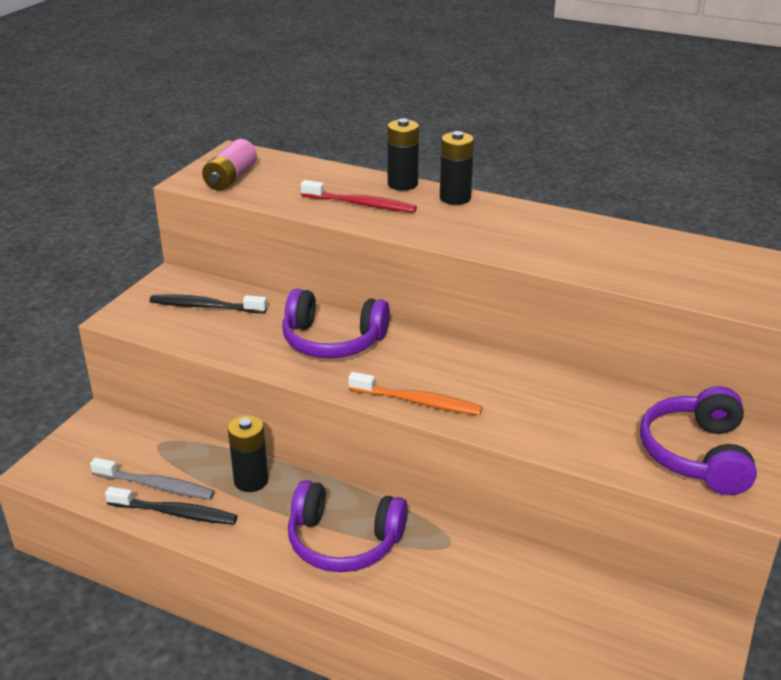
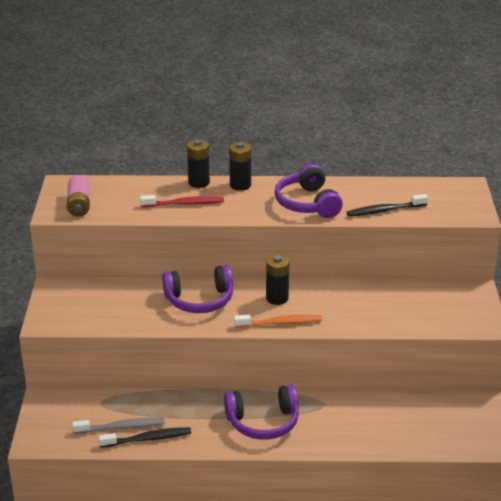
camera: 25 degrees left, 0 degrees up
black toothbrush [150,294,267,313] -> black toothbrush moved to [346,194,428,217]
black battery [228,415,268,492] -> black battery moved to [266,254,289,305]
purple headphones [640,386,757,495] -> purple headphones moved to [274,164,343,218]

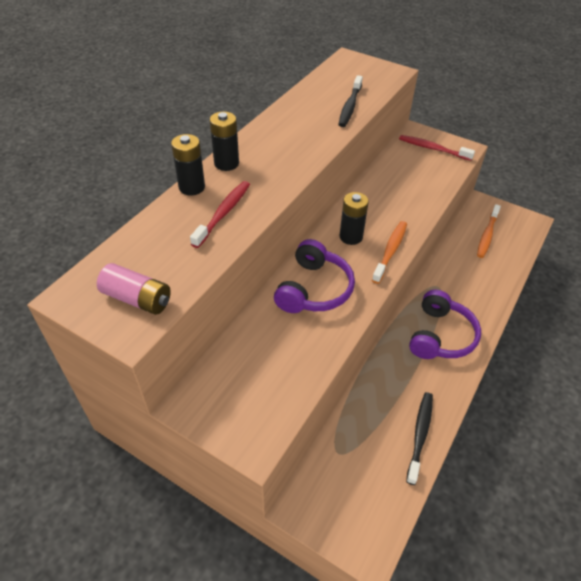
camera: 60 degrees left, 15 degrees up
grey toothbrush [72,418,164,434] -> none
purple headphones [274,164,343,218] -> none
none -> red toothbrush [399,135,475,161]
none -> orange toothbrush [477,204,501,258]

